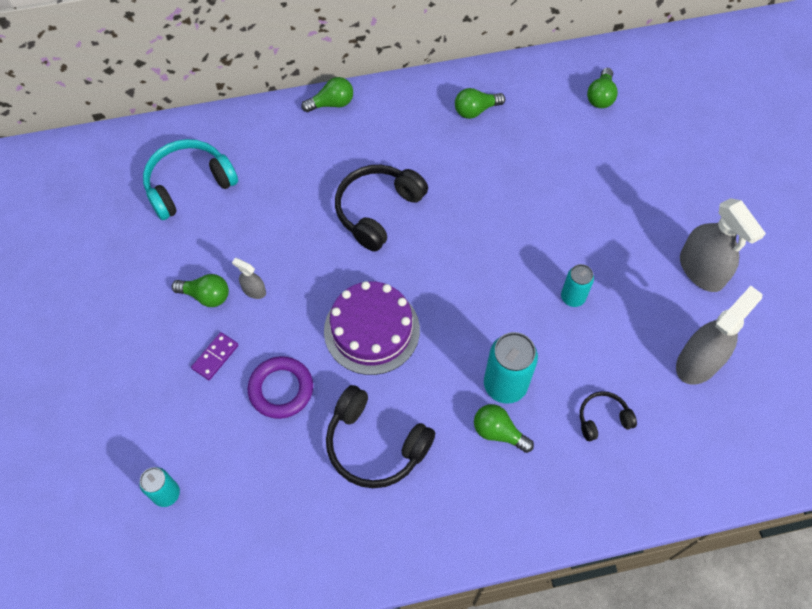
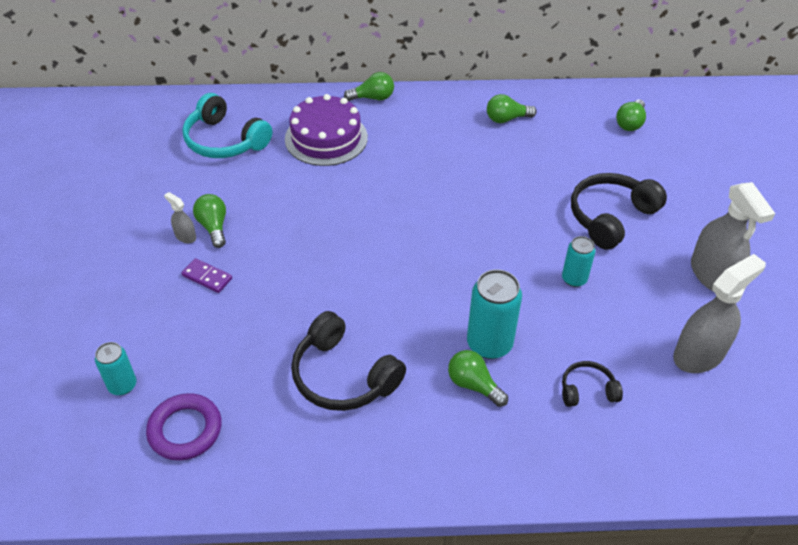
camera: 10 degrees right, 15 degrees down
turquoise headphones [143,139,238,220] -> turquoise headphones turned 120 degrees counterclockwise [182,93,272,158]
green light bulb [172,274,229,307] -> green light bulb turned 135 degrees counterclockwise [193,194,226,248]
purple domino [191,332,239,380] -> purple domino turned 75 degrees clockwise [181,258,232,293]
grey spray bottle [232,258,266,299] -> grey spray bottle moved to [164,192,196,243]
purple ring [248,356,313,419] -> purple ring moved to [146,393,222,461]
purple cake [324,281,420,375] -> purple cake moved to [285,94,368,166]
black headphones [335,165,428,251] -> black headphones moved to [571,173,667,250]

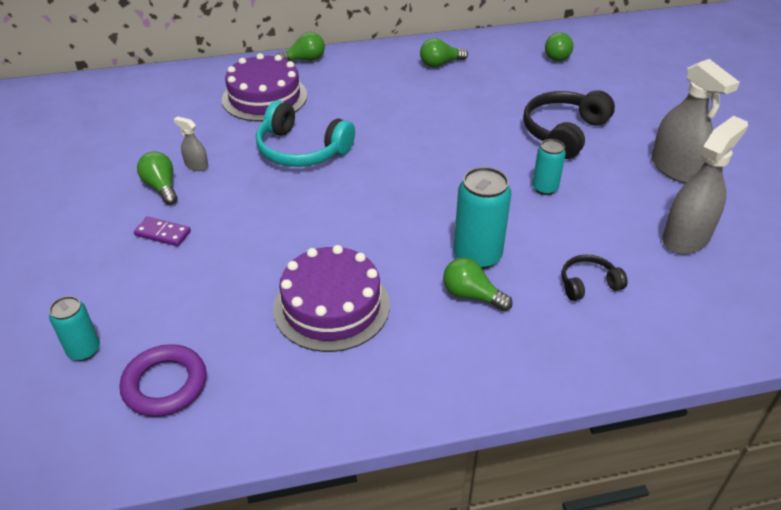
camera: 10 degrees left, 5 degrees down
grey spray bottle [164,192,196,243] -> grey spray bottle moved to [174,116,208,171]
turquoise headphones [182,93,272,158] -> turquoise headphones moved to [256,100,355,167]
black headphones [291,311,406,411] -> purple cake [273,245,390,352]

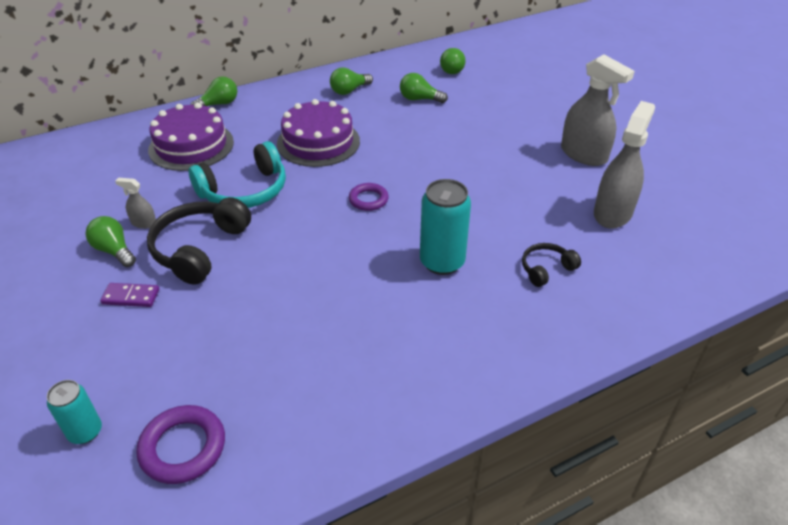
camera: 15 degrees left, 0 degrees up
turquoise headphones [256,100,355,167] -> turquoise headphones turned 45 degrees counterclockwise [189,141,286,208]
purple cake [273,245,390,352] -> purple cake moved to [277,99,360,167]
green light bulb [443,258,512,311] -> green light bulb moved to [400,73,448,103]
black headphones [523,90,615,159] -> black headphones moved to [147,197,251,285]
turquoise can [532,139,566,195] -> none
none -> purple ring [349,183,389,211]

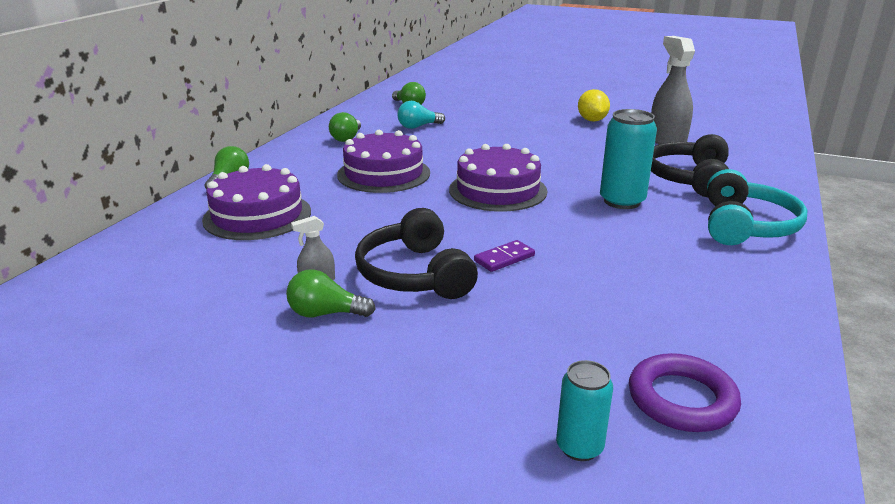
camera: 40 degrees left, 15 degrees down
purple domino [100,283,159,307] -> purple domino moved to [474,240,535,272]
turquoise headphones [189,141,286,208] -> turquoise headphones moved to [707,169,807,245]
purple ring [349,183,389,211] -> purple cake [449,144,547,212]
green light bulb [400,73,448,103] -> turquoise light bulb [398,101,445,129]
black headphones [522,243,581,287] -> black headphones [651,134,729,197], size x1.87
grey spray bottle [561,54,635,166] -> yellow lemon [578,89,610,122]

